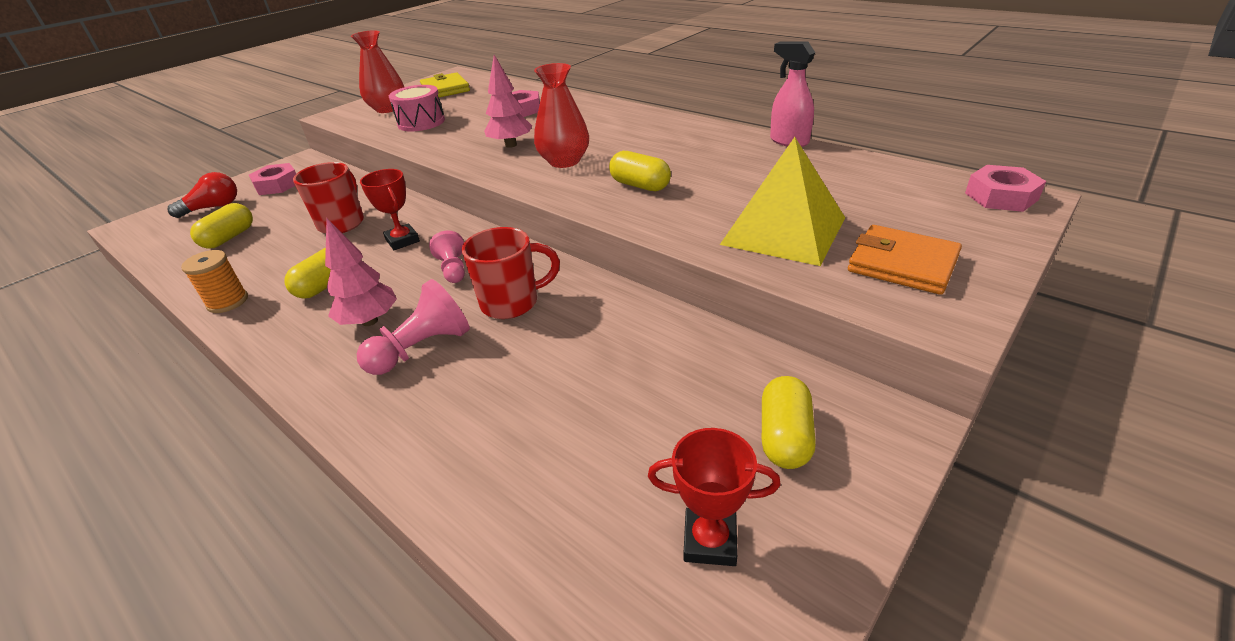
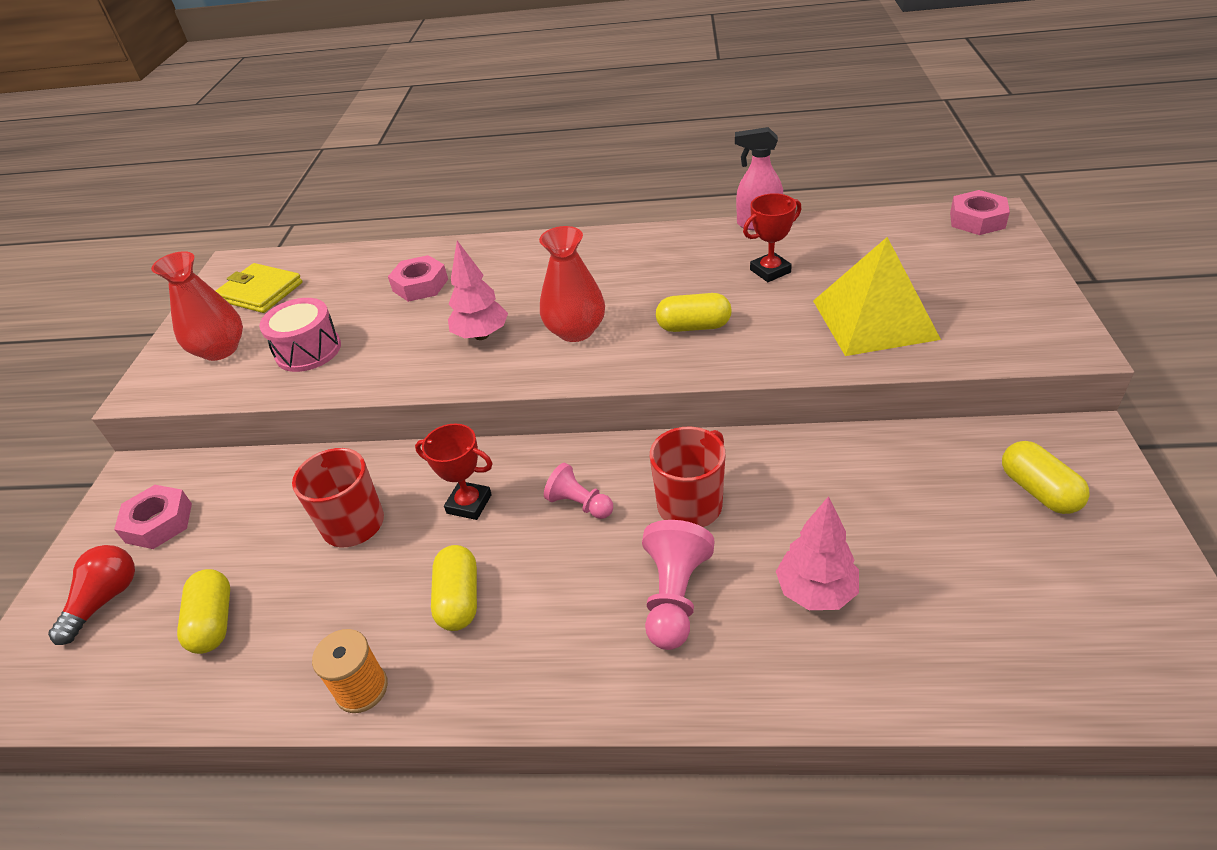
camera: 35 degrees left, 5 degrees up
pink tree [325,218,397,326] -> pink tree moved to [776,496,859,610]
red trophy [648,428,781,566] -> red trophy moved to [743,193,802,282]
orange wallet [848,225,962,295] -> none

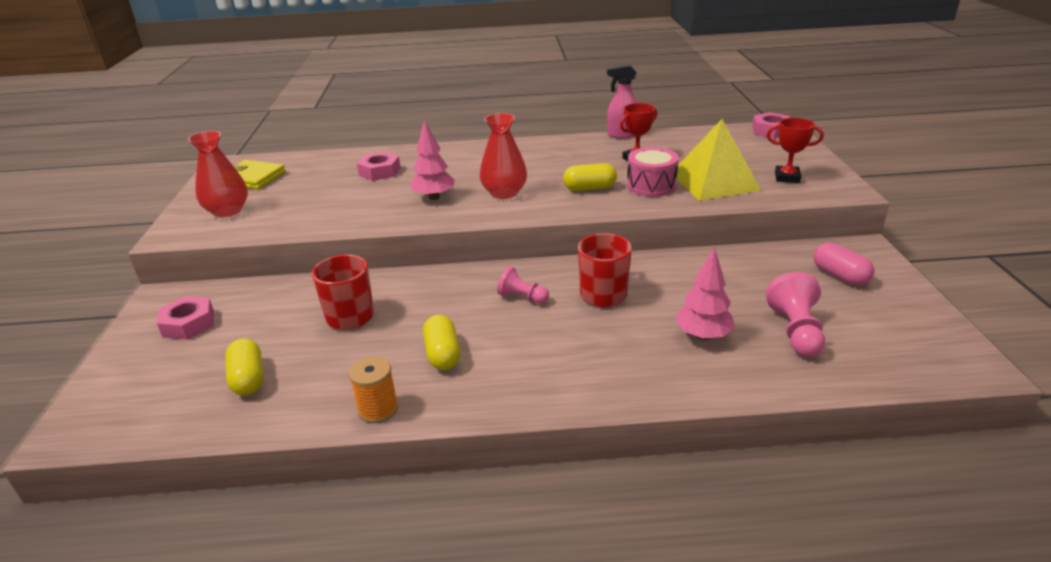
camera: 10 degrees left, 10 degrees down
red light bulb [48,545,135,645] -> none
pink drum [259,298,341,372] -> pink drum moved to [627,147,679,197]
red trophy [415,424,493,520] -> red trophy moved to [767,118,824,183]
pink pawn [642,520,714,650] -> pink pawn moved to [766,272,825,357]
yellow capsule [1002,441,1090,514] -> pink capsule [813,242,874,286]

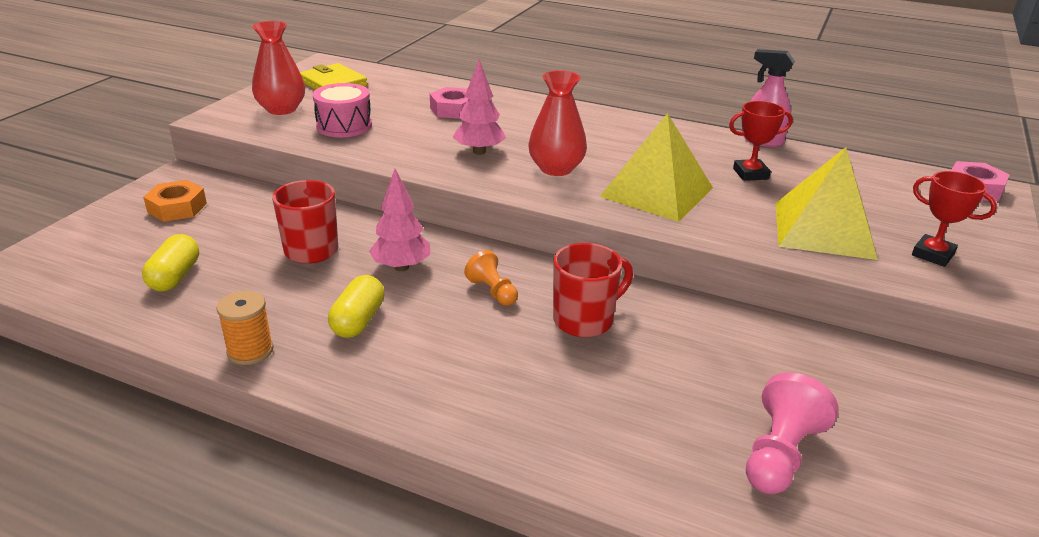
camera: 25 degrees right, 0 degrees up
pink nut [157,296,214,340] -> orange nut [143,180,207,222]
pink pawn [497,266,549,304] -> orange pawn [464,250,518,306]
yellow capsule [563,163,617,191] -> yellow pyramid [600,113,713,222]
pink drum [627,147,679,197] -> pink drum moved to [313,83,372,137]
pink tree [675,247,735,340] -> pink tree moved to [369,169,430,271]
pink capsule [813,242,874,286] -> none

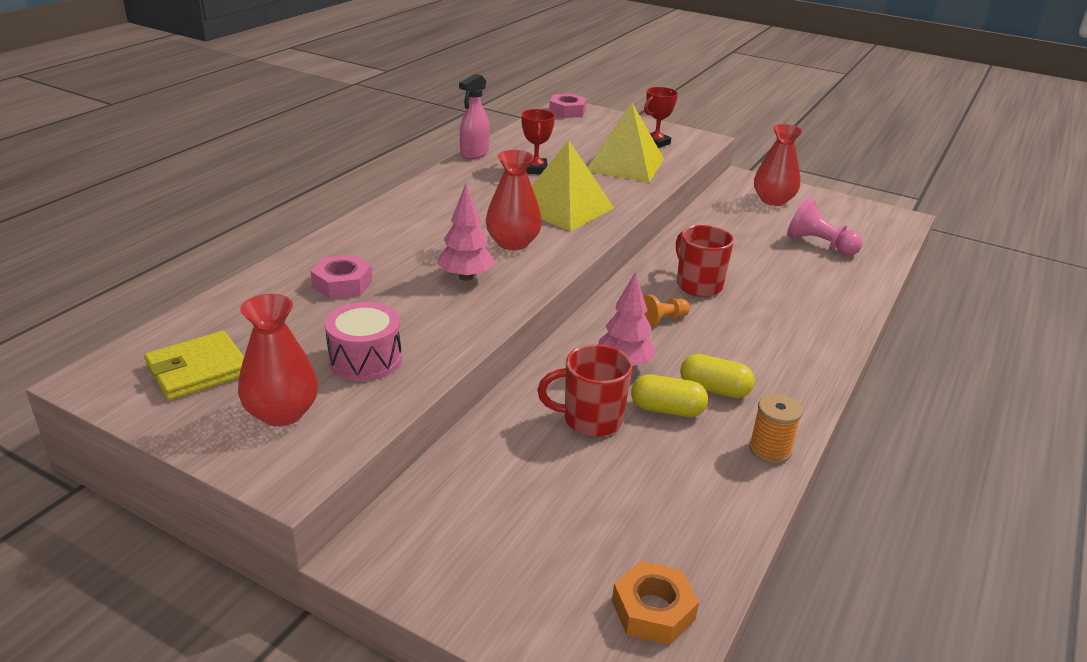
camera: 85 degrees left, 0 degrees up
yellow capsule [142,234,199,292] -> yellow capsule moved to [631,375,708,417]
orange nut [143,180,207,222] -> orange nut moved to [612,561,699,645]
none -> red vase [754,124,803,206]

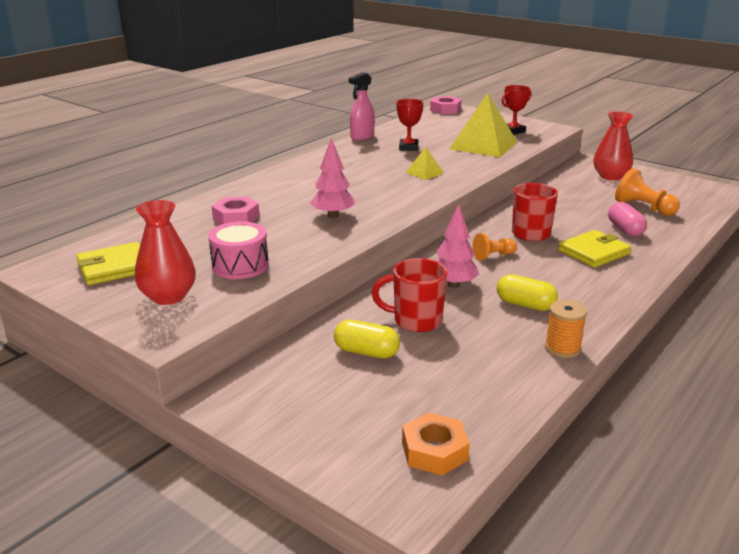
camera: 10 degrees right, 5 degrees down
red vase [486,150,542,250] -> none
yellow pyramid [532,140,614,231] -> yellow pyramid [406,147,444,180], size x0.47
yellow capsule [631,375,708,417] -> yellow capsule moved to [334,320,400,359]
pink pawn [787,198,863,256] -> orange pawn [615,168,680,216]
none -> yellow wallet [558,230,631,268]
none -> pink capsule [608,202,647,237]

